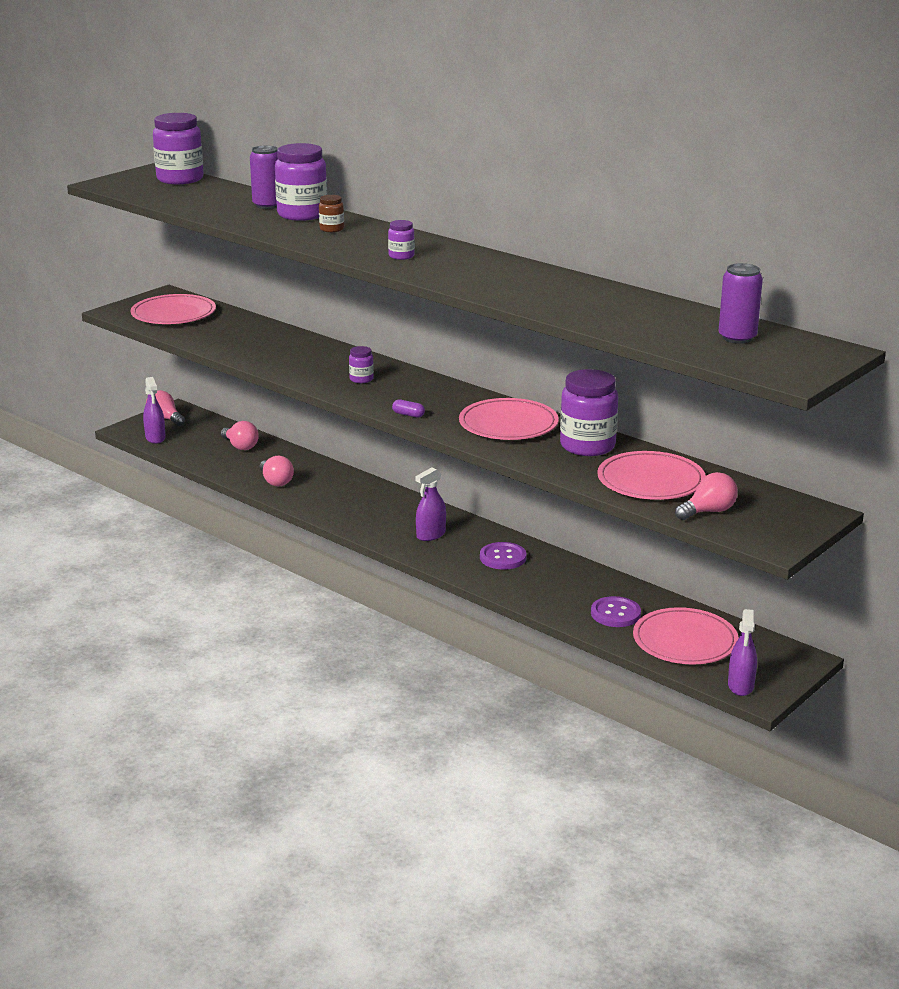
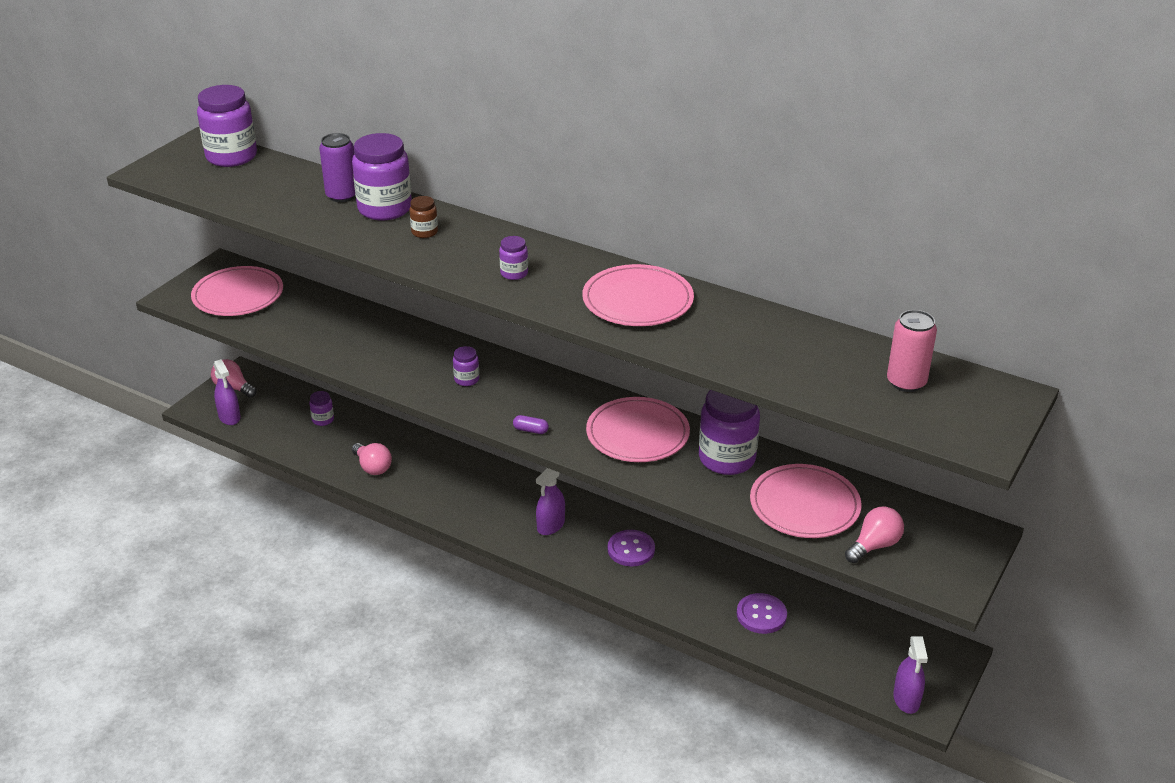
camera: 10 degrees left, 10 degrees up
pink light bulb [221,421,259,450] -> purple jar [309,391,334,426]
pink plate [633,607,739,664] -> pink plate moved to [582,264,694,326]
purple can [719,263,763,344] -> pink can [887,310,937,392]

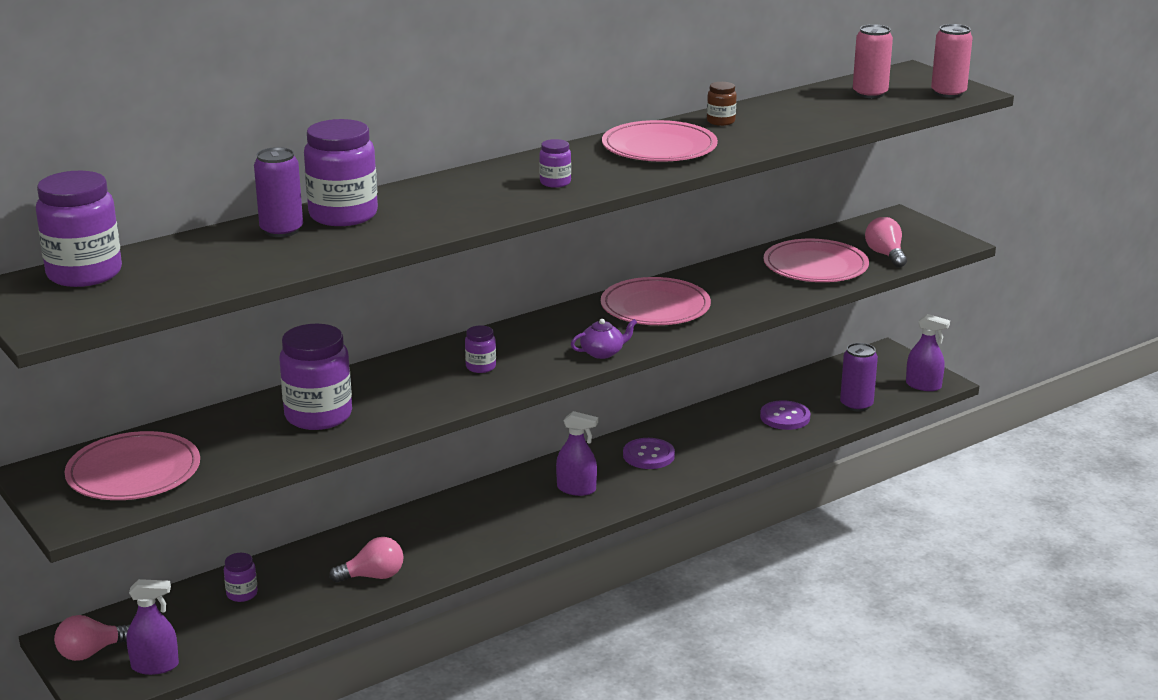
camera: 65 degrees left, 10 degrees down
brown jar [409,196,438,238] -> brown jar moved to [707,82,737,126]
purple capsule [513,415,549,434] -> purple teapot [571,319,637,359]
purple spray bottle [536,468,565,535] -> purple spray bottle turned 45 degrees counterclockwise [556,411,598,496]
purple jar [699,390,760,475] -> purple jar moved to [279,324,352,430]
none -> purple can [840,343,878,411]
none -> pink can [931,24,973,98]

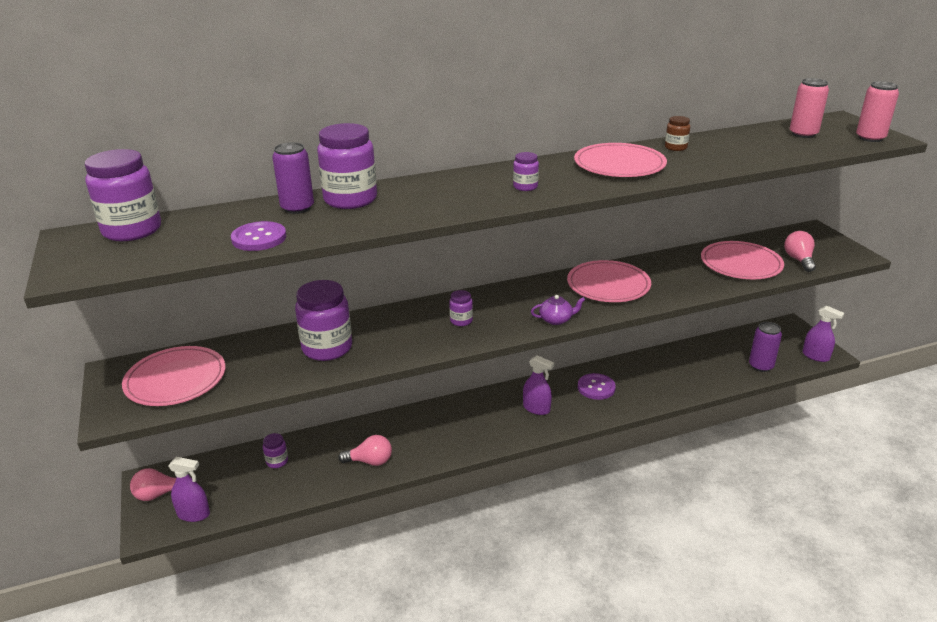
camera: 15 degrees right, 5 degrees up
purple button [760,400,811,430] -> purple button moved to [231,221,286,251]

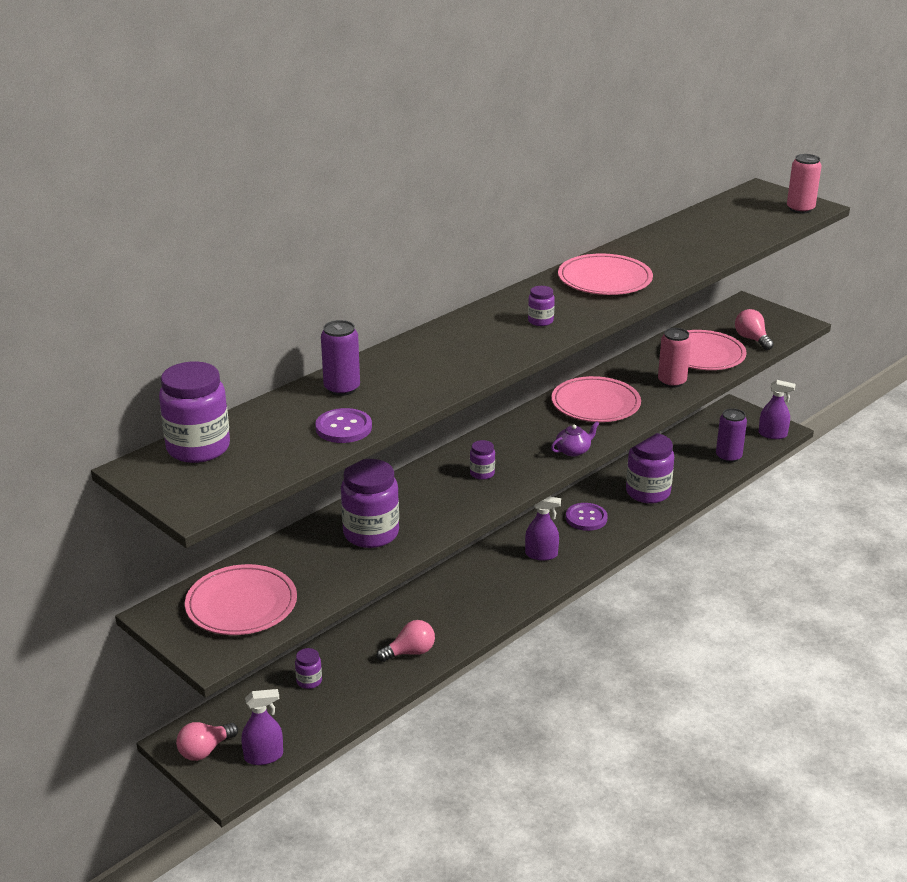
camera: 25 degrees left, 0 degrees up
purple jar [317,123,377,209] -> purple jar moved to [626,433,674,504]
brown jar [665,116,690,151] -> none
pink can [790,78,829,138] -> pink can moved to [658,328,691,388]

